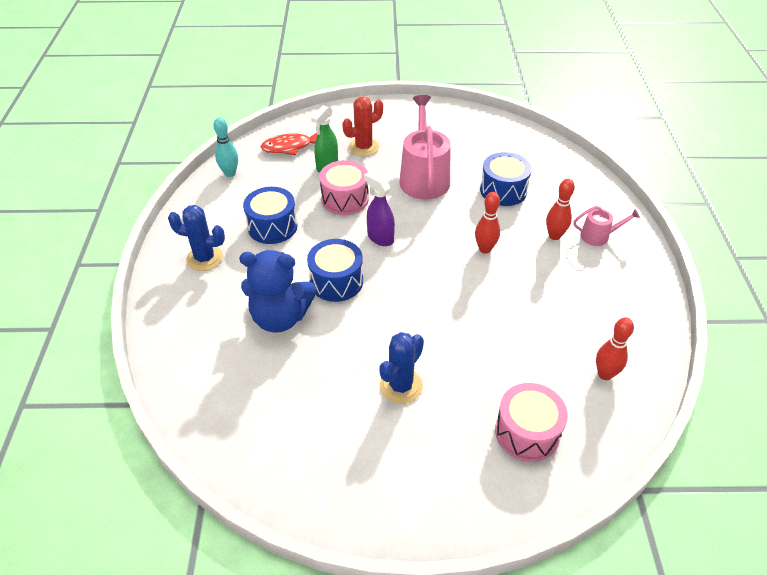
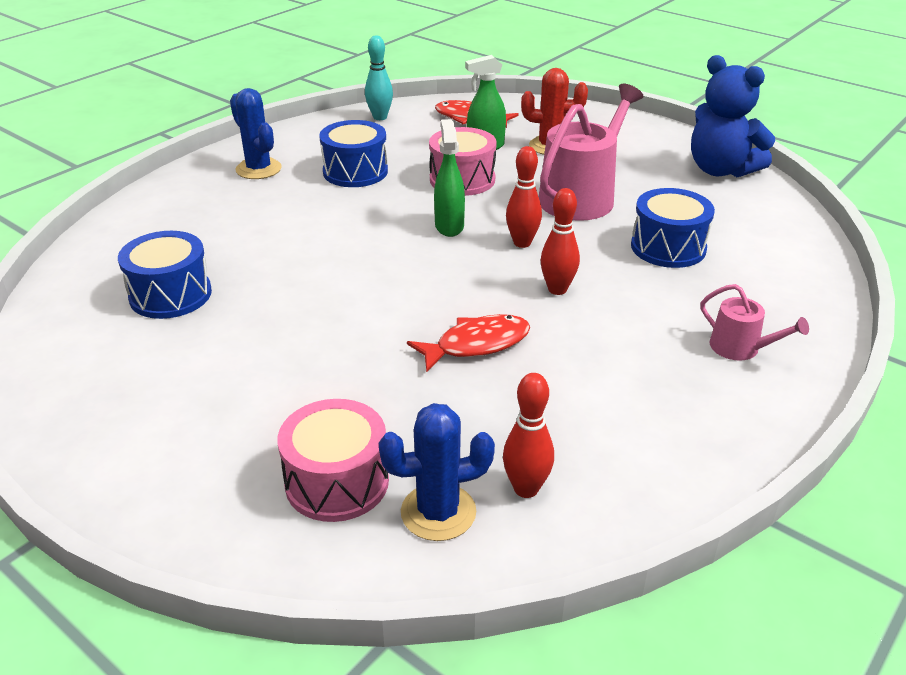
camera: 40 degrees right, 10 degrees down
blue teddy bear [239,250,316,332] -> blue teddy bear moved to [691,55,775,177]
blue drum [307,239,363,302] -> blue drum moved to [118,231,212,319]
purple spray bottle [364,171,395,246] -> green spray bottle [434,119,465,237]
blue cactus [379,332,424,404] -> blue cactus moved to [379,403,495,541]
red bowling pin [546,179,575,240] -> red bowling pin moved to [506,146,542,248]
none -> red fish [407,314,530,372]

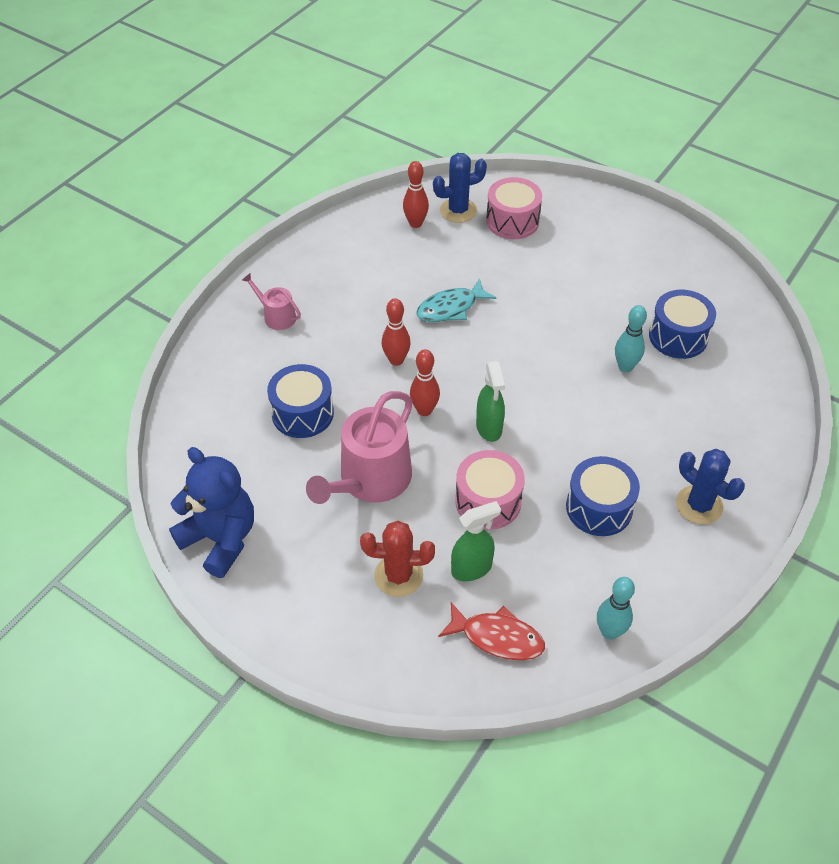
camera: 175 degrees right, 15 degrees up
red fish [407,314,530,372] -> turquoise fish [416,278,496,322]
none -> turquoise bowling pin [615,305,647,372]

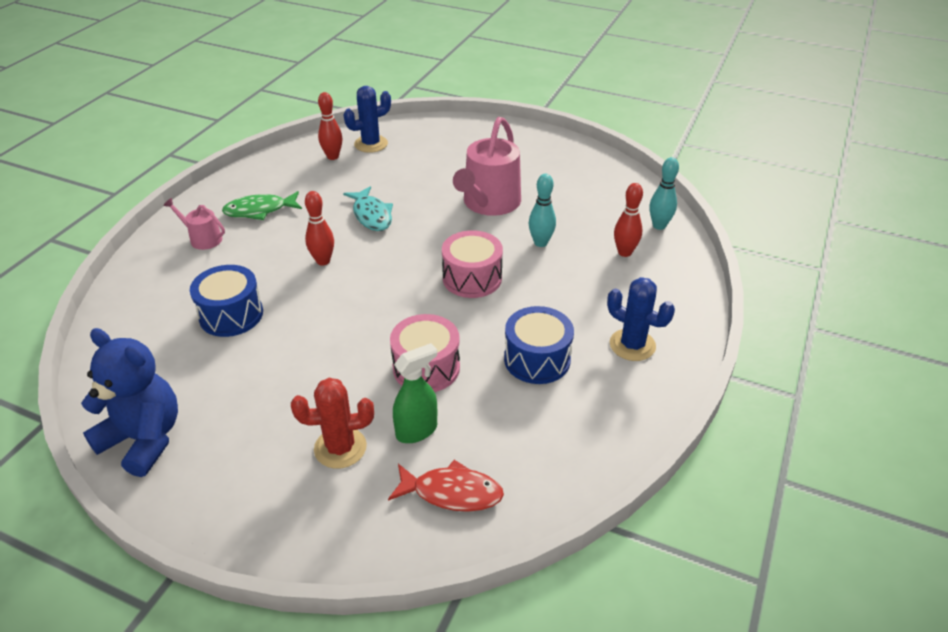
camera: 10 degrees left, 10 degrees down
pink watering can [306,391,413,504] -> pink watering can moved to [453,117,521,216]
red bowling pin [410,349,440,416] -> red bowling pin moved to [614,183,643,257]
turquoise fish [416,278,496,322] -> turquoise fish turned 75 degrees counterclockwise [343,186,393,231]
green spray bottle [476,361,505,442] -> none
pink drum [486,177,542,239] -> pink drum moved to [442,230,503,298]
turquoise bowling pin [597,577,635,640] -> turquoise bowling pin moved to [649,157,679,230]
blue drum [649,290,716,359] -> none
none -> green fish [222,191,302,220]

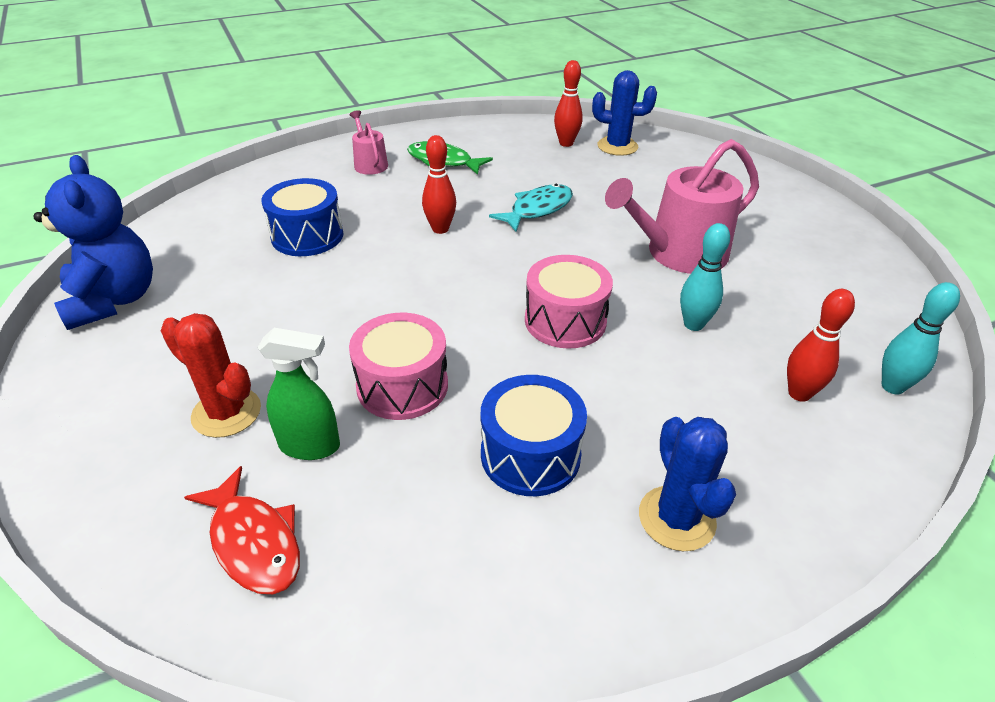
camera: 40 degrees right, 0 degrees up
turquoise fish [343,186,393,231] -> turquoise fish turned 150 degrees counterclockwise [489,184,573,232]

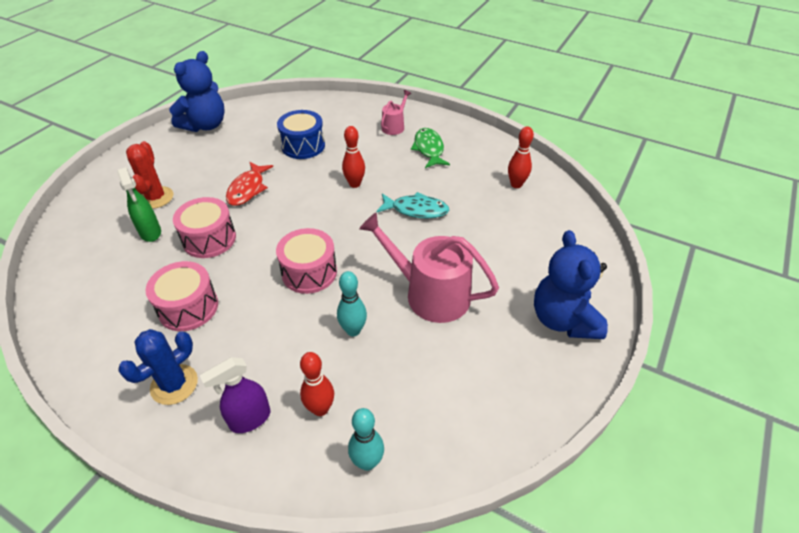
camera: 55 degrees right, 5 degrees up
red fish [184,466,300,594] -> red fish moved to [226,162,273,206]
blue drum [481,375,587,496] -> pink drum [145,261,218,331]
blue cactus [592,70,657,156] -> none
none -> purple spray bottle [200,357,271,433]
none -> blue teddy bear [534,230,608,339]

